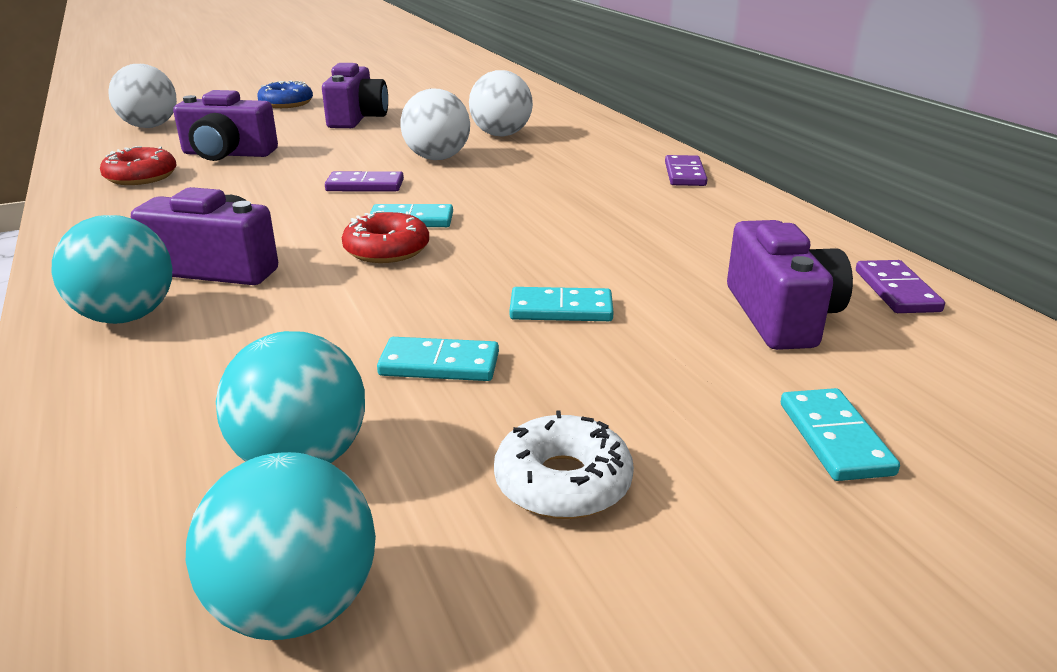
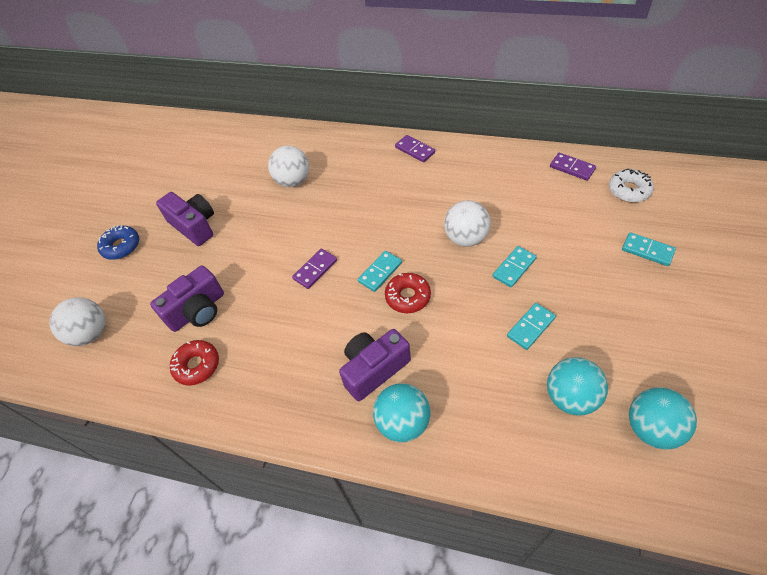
camera: 45 degrees left, 25 degrees up
white ball [401,89,470,160] -> white ball moved to [444,200,490,247]
white donut [494,410,634,519] -> white donut moved to [609,169,654,203]
purple camera [727,220,853,350] -> none

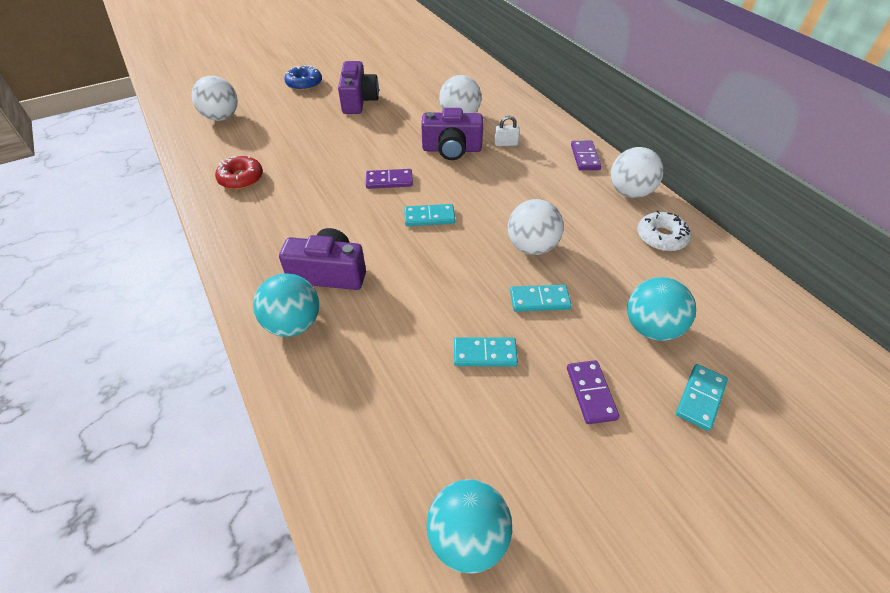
camera: 40 degrees right, 5 degrees down
purple camera [150,265,224,332] -> purple camera moved to [421,108,483,160]
red donut [385,273,431,313] -> none
turquoise ball [547,357,608,416] -> turquoise ball moved to [627,277,696,341]
purple domino [550,153,596,181] -> purple domino moved to [567,360,620,424]
white donut [609,169,654,203] -> white donut moved to [637,210,691,251]
turquoise domino [622,232,676,266] -> turquoise domino turned 45 degrees clockwise [676,364,728,431]
none -> white padlock [494,116,520,146]
none -> white ball [611,147,664,198]

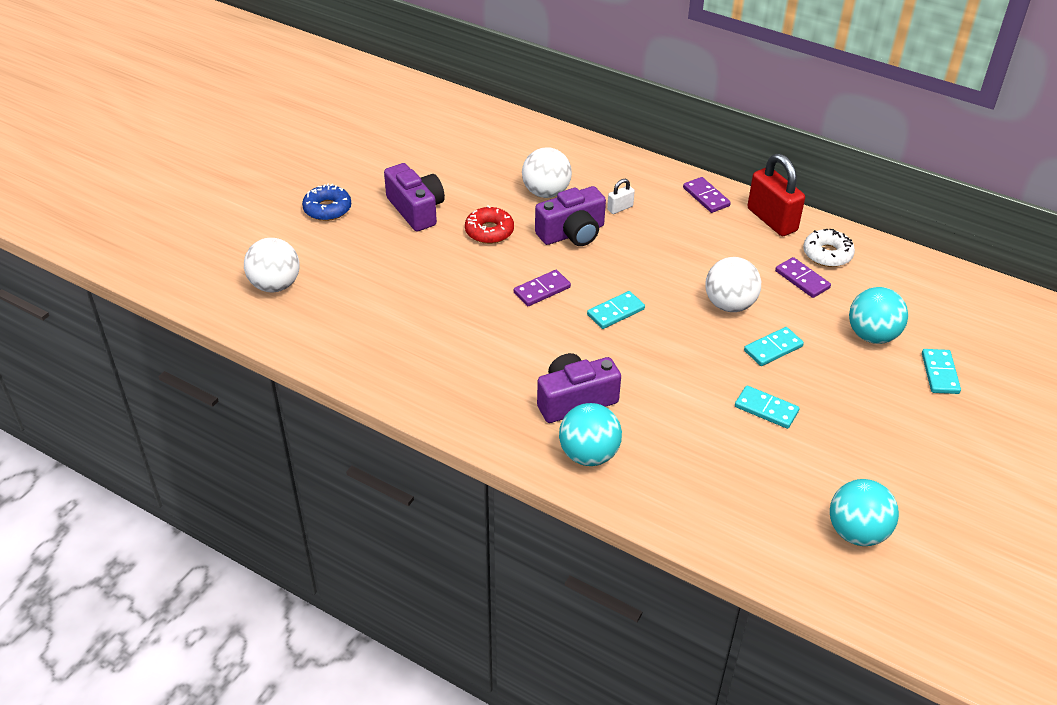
camera: 30 degrees left, 5 degrees down
red donut [215,155,263,190] -> red donut moved to [465,206,514,244]
turquoise domino [454,337,518,367] -> turquoise domino turned 60 degrees clockwise [735,386,800,429]
purple domino [567,360,620,424] -> purple domino moved to [775,257,831,298]
white ball [611,147,664,198] -> red padlock [747,154,805,236]

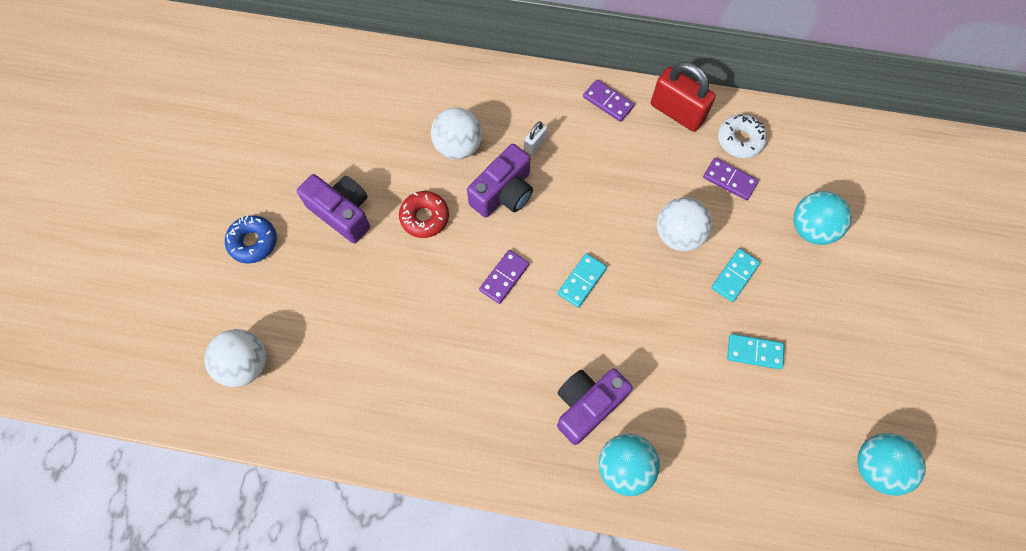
camera: 20 degrees left, 25 degrees up
turquoise domino [922,349,961,394] -> none

